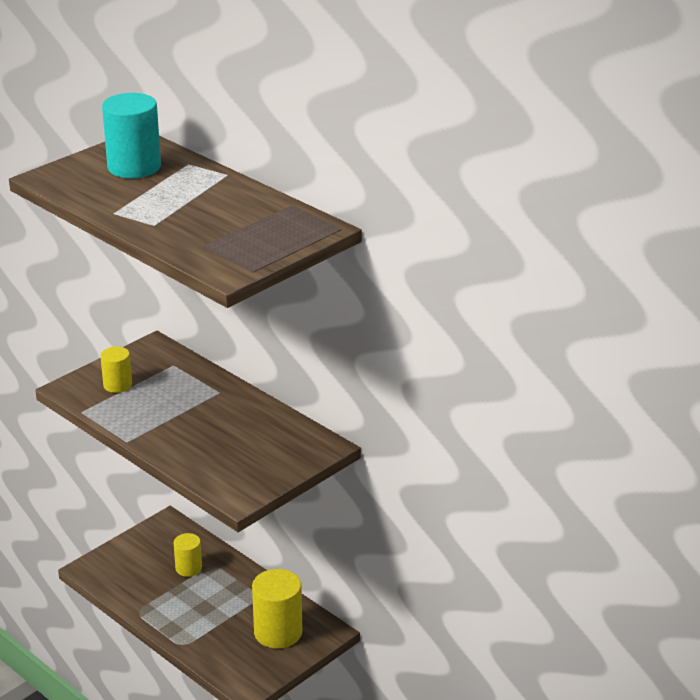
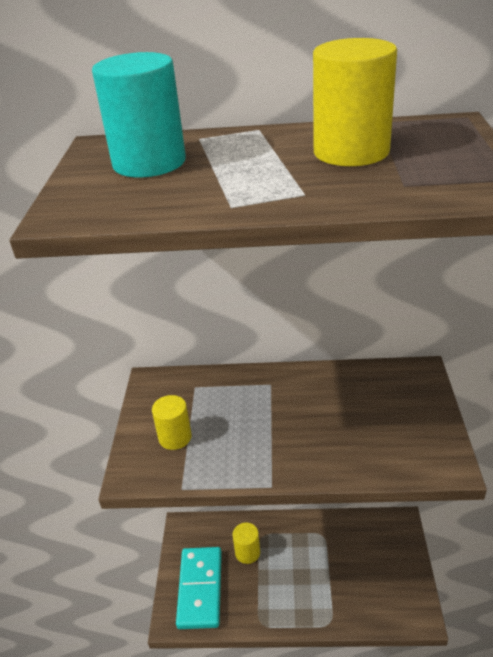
camera: 40 degrees left, 5 degrees up
yellow cylinder [252,569,302,649] -> yellow cylinder moved to [313,38,397,166]
none -> turquoise domino [176,547,222,629]

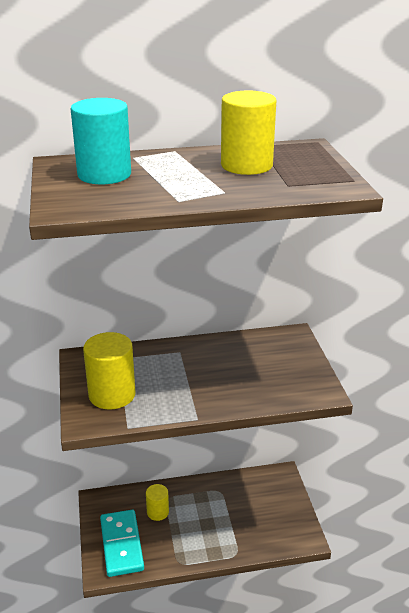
camera: 15 degrees left, 5 degrees down
yellow cylinder [152,395,192,450] -> yellow cylinder [83,332,136,410], size x1.73

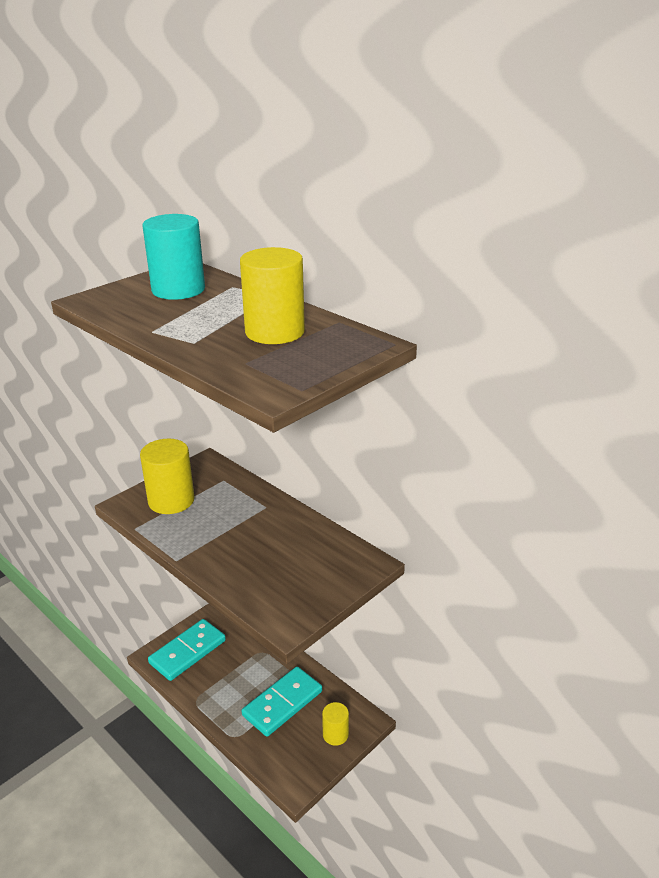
camera: 55 degrees right, 0 degrees up
yellow cylinder [146,484,169,521] -> yellow cylinder moved to [322,702,349,746]
none -> turquoise domino [242,667,322,737]

